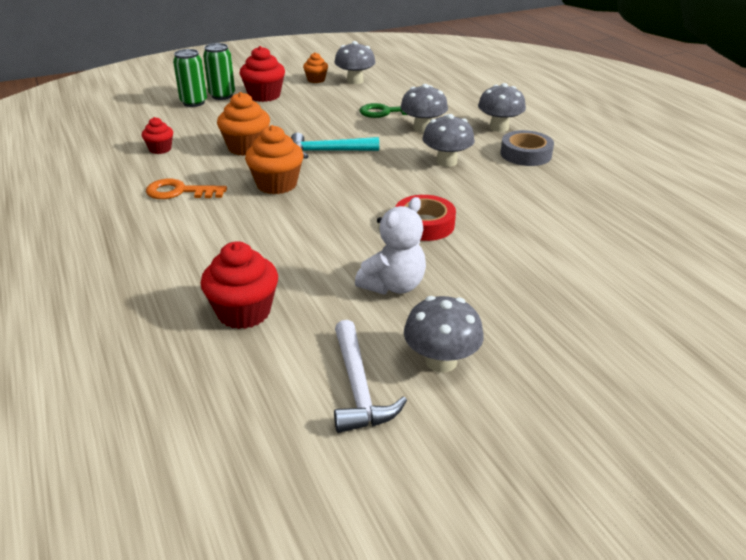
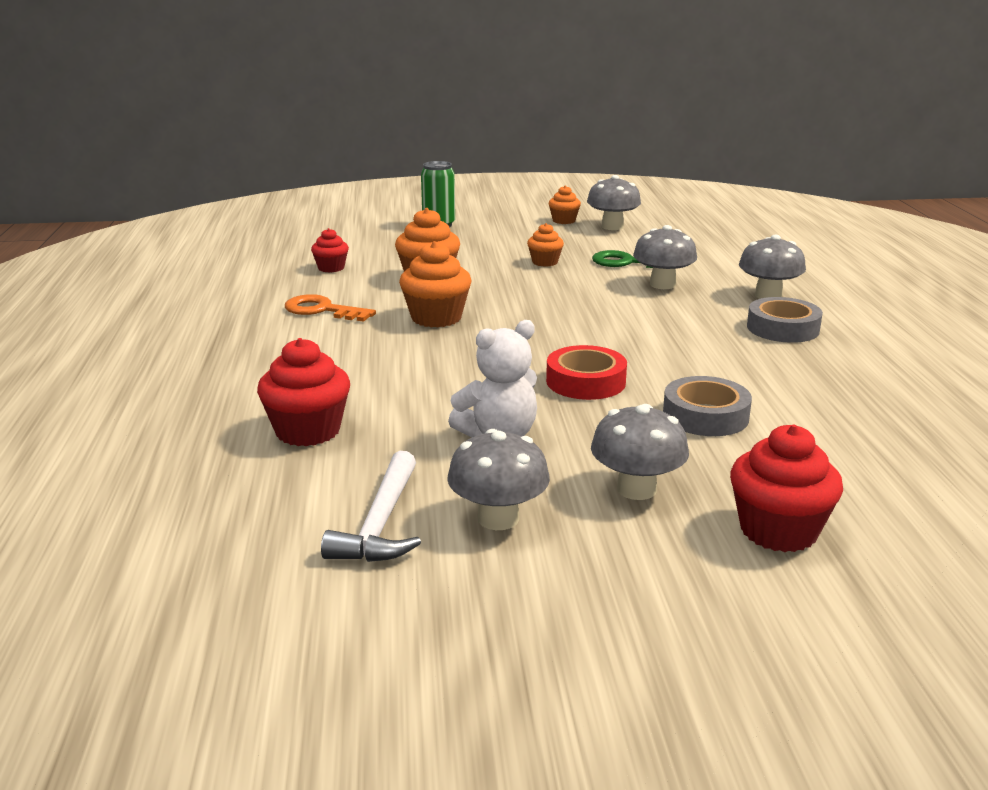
camera: 20 degrees right, 10 degrees down
green can [173,49,207,107] -> none
red cupcake [240,46,285,102] -> red cupcake moved to [730,425,843,552]
turquoise hammer [291,133,379,159] -> none
grey mushroom [423,114,475,167] -> grey mushroom moved to [591,404,689,500]
none -> orange cupcake [527,223,564,267]
none -> grey tape [663,376,752,436]

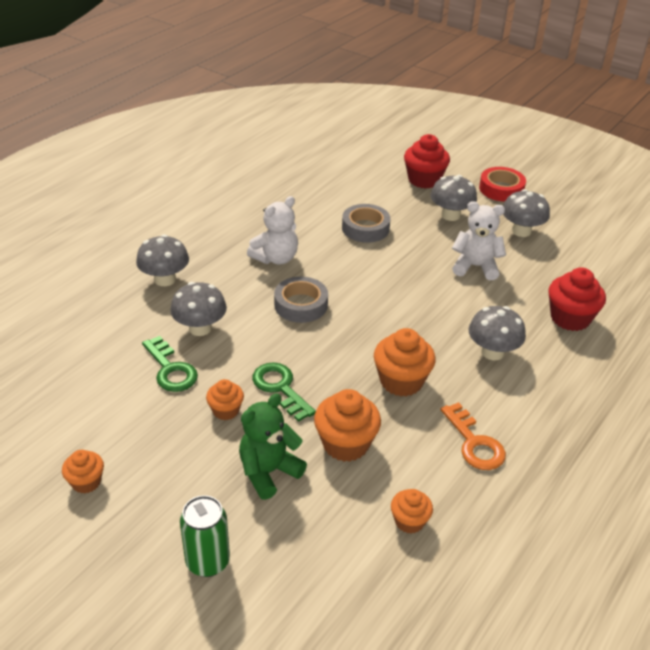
camera: 140 degrees left, 15 degrees up
red cupcake [311,228,349,272] -> orange cupcake [391,489,433,533]
white hammer [321,451,421,562] -> none
red tape [546,345,627,400] -> red tape moved to [479,167,526,202]
grey mushroom [587,175,641,230] -> grey mushroom moved to [469,306,526,360]
grey tape [747,297,823,343] -> grey tape moved to [274,277,328,323]
none -> green teddy bear [239,393,307,500]
none -> white teddy bear [247,196,298,265]
none -> green key [252,362,316,422]

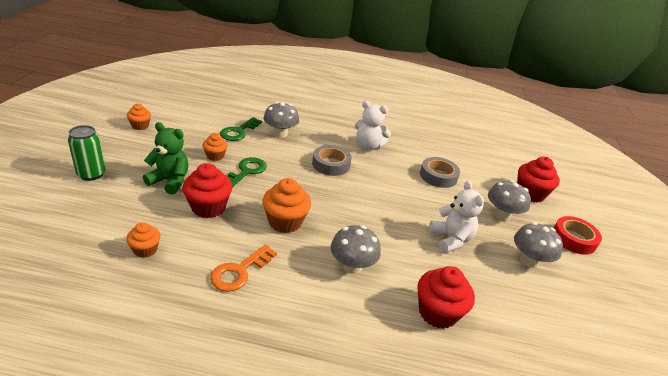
camera: 60 degrees right, 5 degrees down
grey mushroom [136,234,189,286] -> none
orange cupcake [314,389,381,462] -> red cupcake [182,163,232,218]

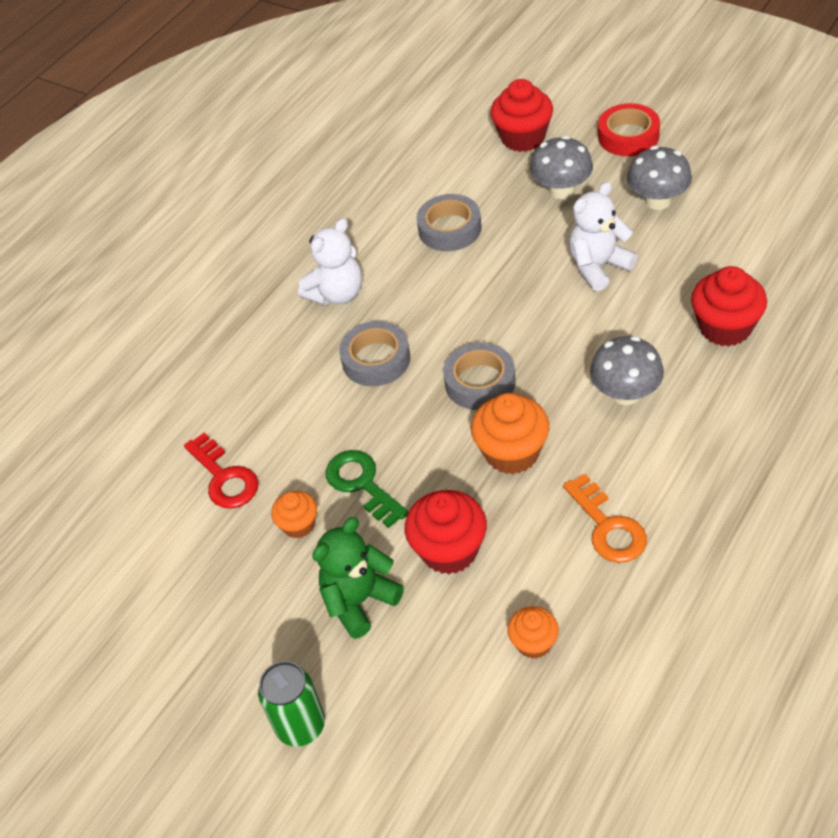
camera: 55 degrees left, 15 degrees up
orange cupcake [127,103,151,130] -> none
green key [220,117,262,141] -> red key [184,433,258,508]
grey mushroom [263,102,299,138] -> none
white teddy bear [429,181,484,253] -> white teddy bear turned 45 degrees counterclockwise [569,182,638,291]
none -> grey tape [443,343,516,410]

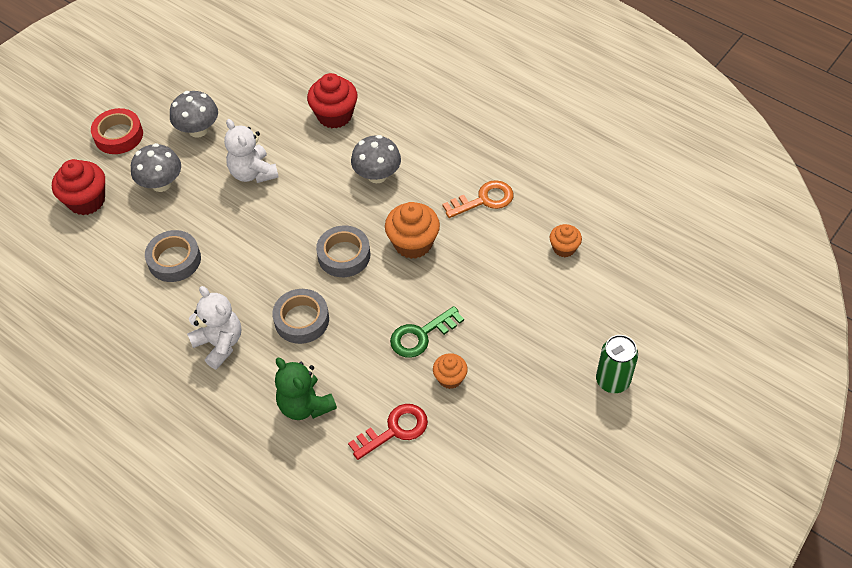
camera: 90 degrees left, 5 degrees up
green teddy bear [312,517,404,639] -> green teddy bear moved to [275,358,337,420]
red cupcake [404,490,487,574] -> none

